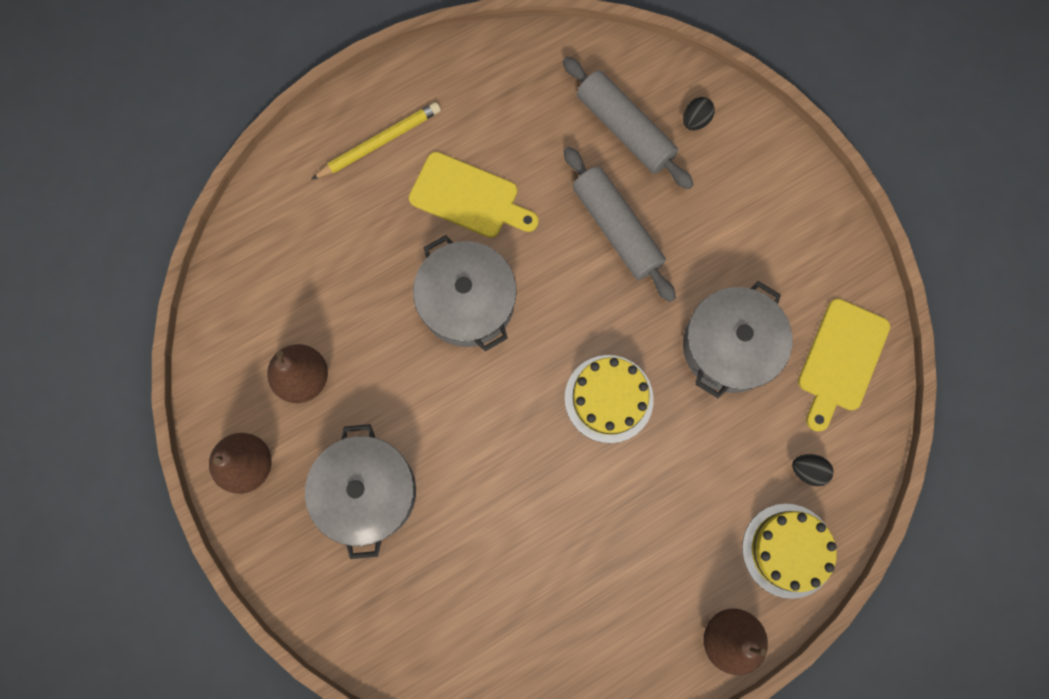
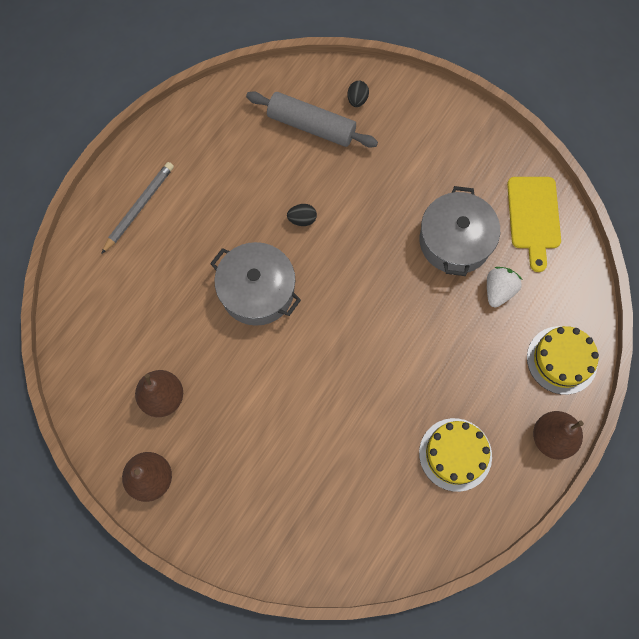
camera: 25 degrees left, 5 degrees down
grey pot [305,424,416,559] -> none
yellow pencil [311,102,441,180] -> grey pencil [101,162,174,254]
yellow cutting board [409,152,539,238] -> none
grey rolling pin [564,147,676,302] -> none
yellow cake [565,355,654,443] -> yellow cake moved to [419,418,492,492]
black egg [792,454,833,486] -> black egg moved to [287,204,317,226]
none -> white strawberry [487,267,522,307]

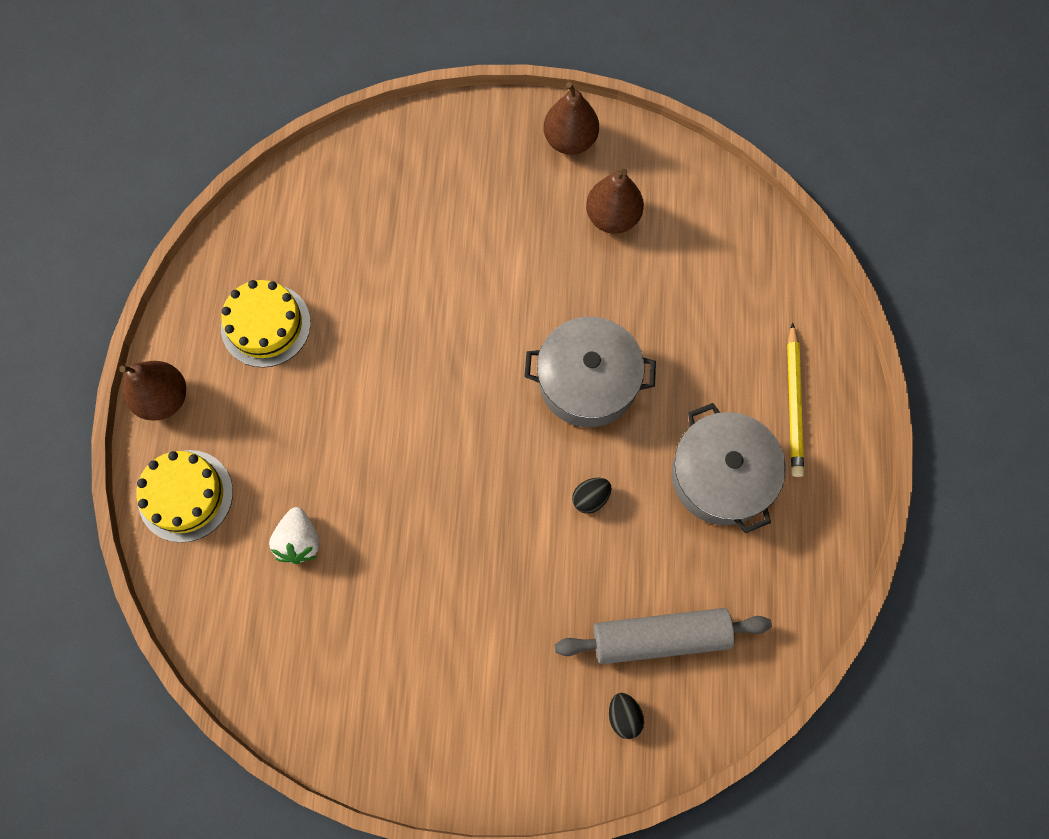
camera: 150 degrees right, 0 degrees up
grey pencil [101,162,174,254] -> yellow pencil [787,323,804,477]
grey pot [420,186,500,276] -> grey pot moved to [672,403,786,533]
yellow cutting board [507,177,561,272] -> none

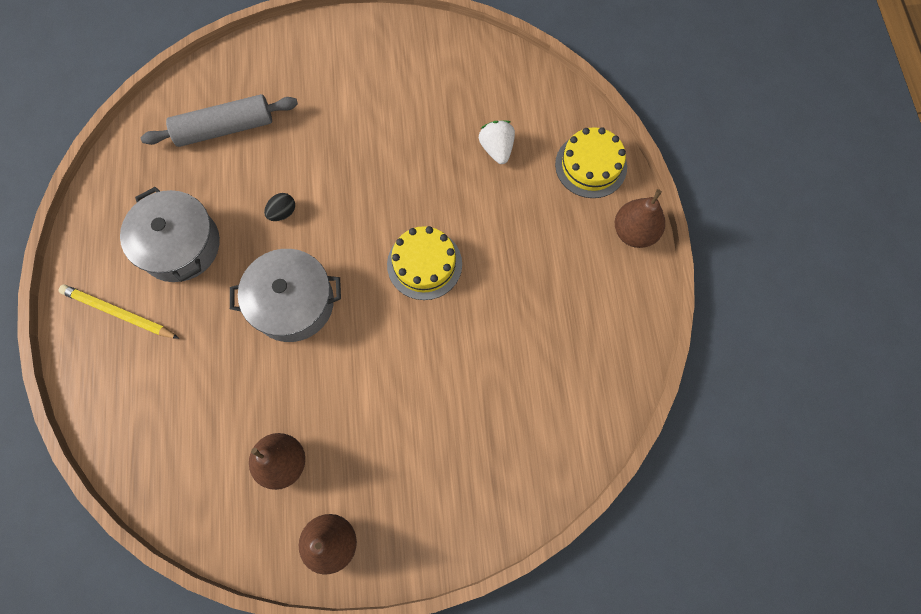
camera: 170 degrees right, 0 degrees up
yellow cake [221,280,311,368] -> yellow cake moved to [387,226,462,300]
black egg [609,693,644,739] -> none
yellow pencil [787,323,804,477] -> yellow pencil turned 60 degrees counterclockwise [59,285,180,339]

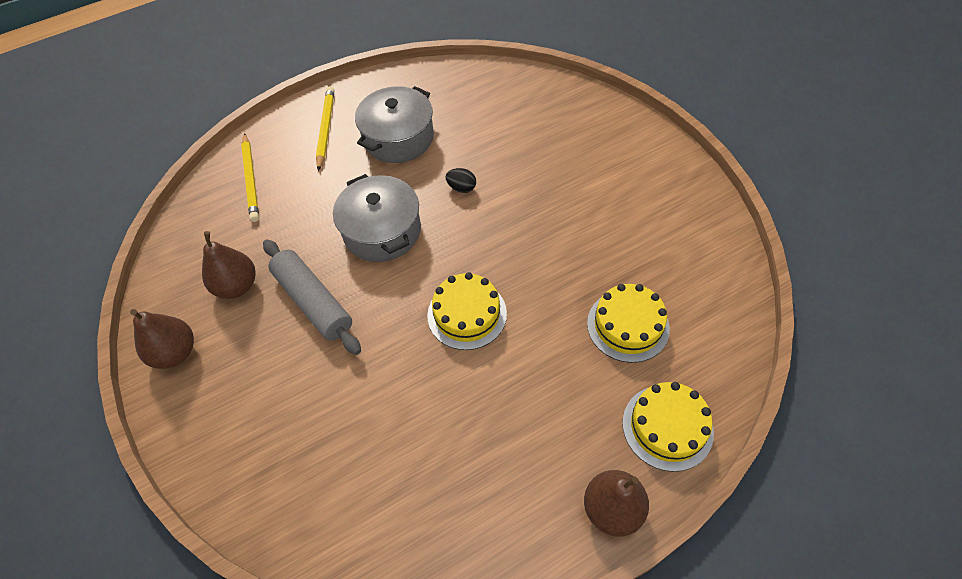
camera: 70 degrees right, 15 degrees down
grey rolling pin [141,94,298,147] -> grey rolling pin moved to [263,240,361,355]
white strawberry [479,121,515,164] -> yellow cake [587,284,670,363]
none -> yellow pencil [241,133,259,222]

